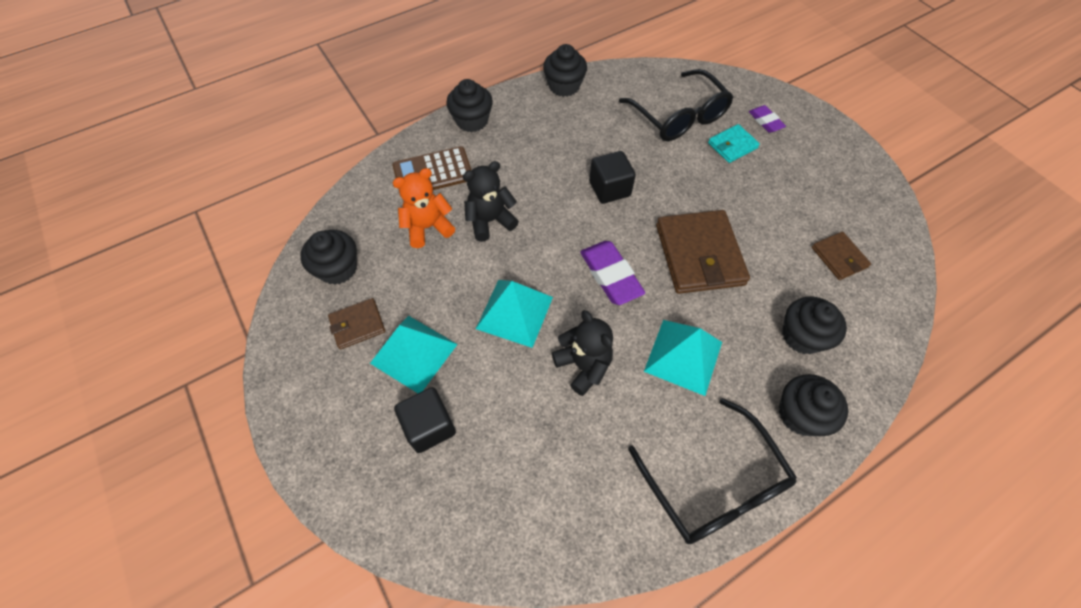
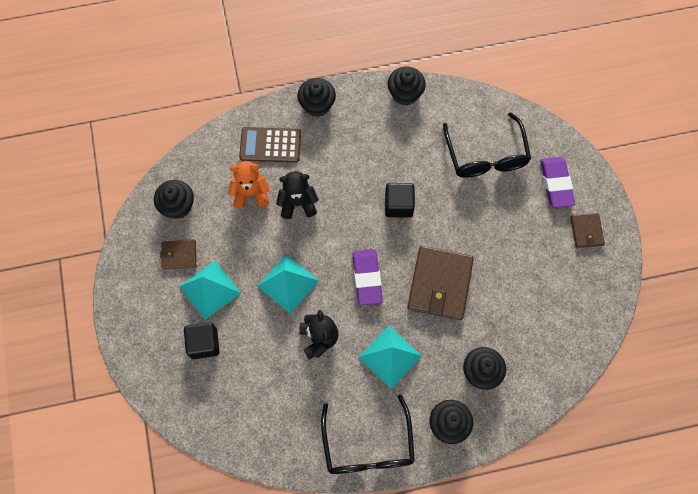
camera: 20 degrees right, 10 degrees up
turquoise wallet [708,124,760,163] -> none
purple eraser [749,105,786,133] -> purple eraser [540,157,575,208], size x1.71
brown wallet [812,232,871,280] -> brown wallet moved to [570,213,605,248]

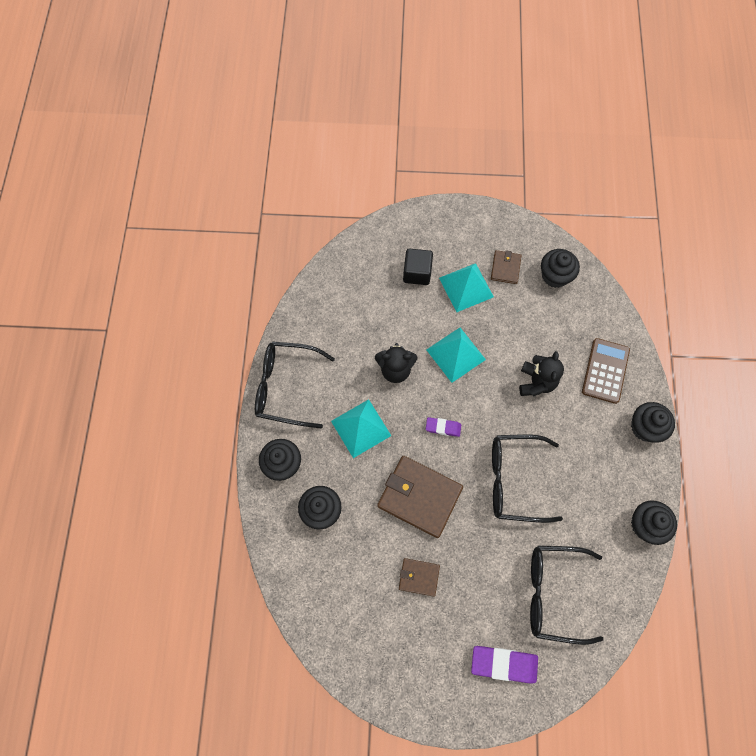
camera: 105 degrees right, 0 degrees up
orange teddy bear [228,161,270,209] -> none
purple eraser [353,249,383,306] -> purple eraser [426,417,461,437], size x0.59
black cube [385,183,415,218] -> black glasses [492,434,563,523]
brown wallet [570,213,605,248] -> brown wallet moved to [399,558,440,597]

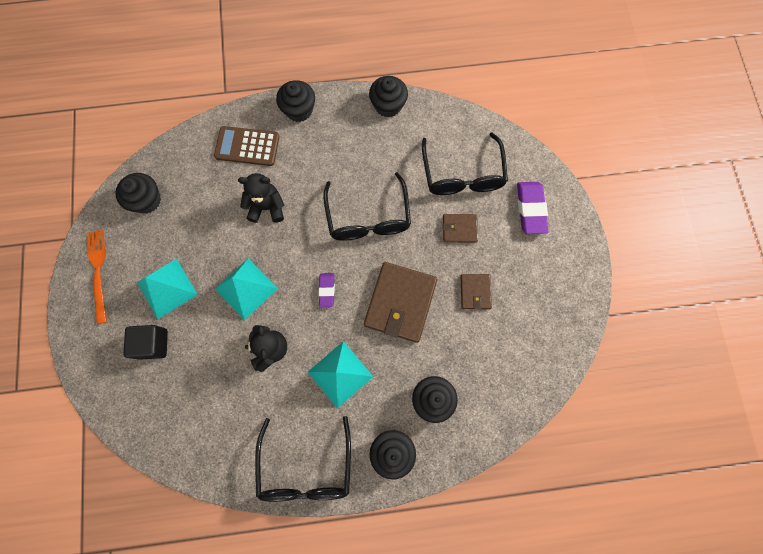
camera: 100 degrees left, 5 degrees up
brown wallet [491,250,521,284] -> brown wallet moved to [443,214,478,243]
none -> orange fork [87,229,107,324]

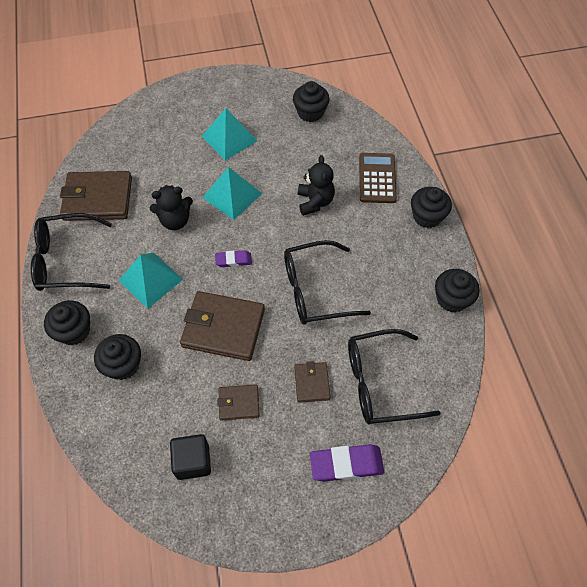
camera: 85 degrees right, 15 degrees down
orange fork [87,229,107,324] -> none
black cube [123,325,168,360] -> black cube moved to [170,434,211,480]
none -> brown wallet [60,171,132,221]

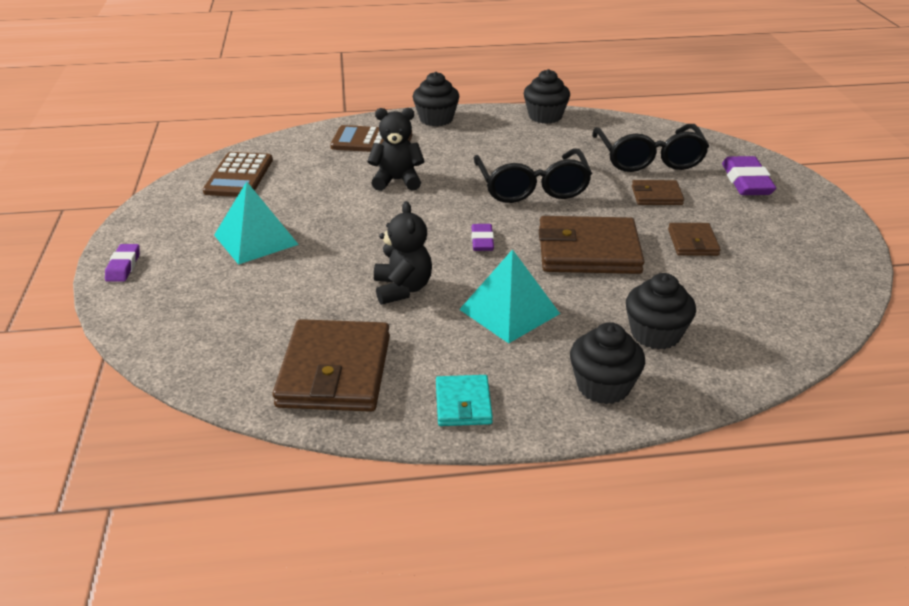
camera: 85 degrees left, 25 degrees down
black glasses [31,213,112,291] -> turquoise wallet [436,375,493,426]
black cube [170,434,211,480] -> none
brown wallet [180,291,265,361] -> brown wallet turned 75 degrees clockwise [539,216,644,274]
turquoise pyramid [202,167,262,220] -> none
black cupcake [293,81,330,122] -> brown calculator [203,152,273,197]
none -> purple eraser [105,244,140,282]

